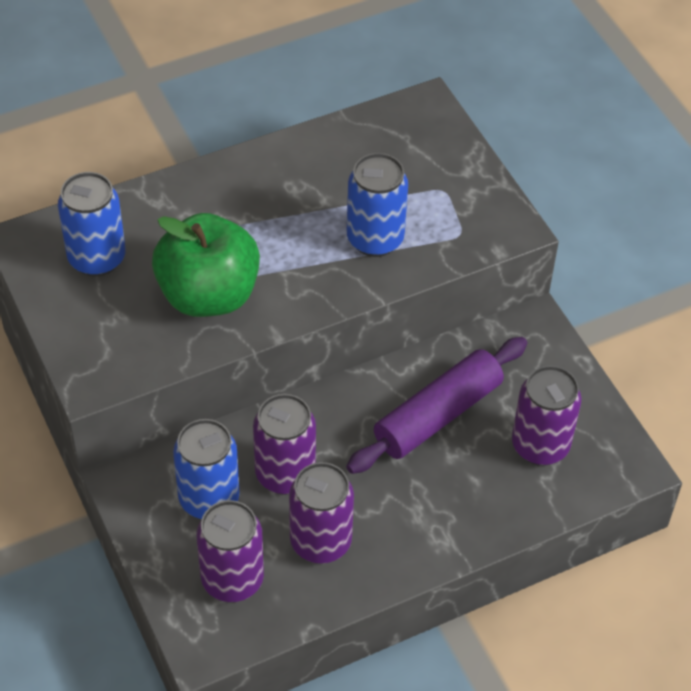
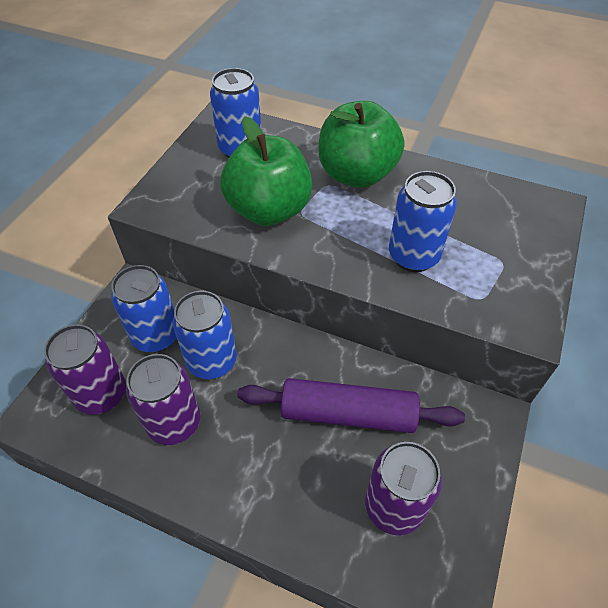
camera: 50 degrees right, 0 degrees up
purple can [253,394,316,495] -> blue can [173,291,237,379]
none -> green apple [318,101,404,188]

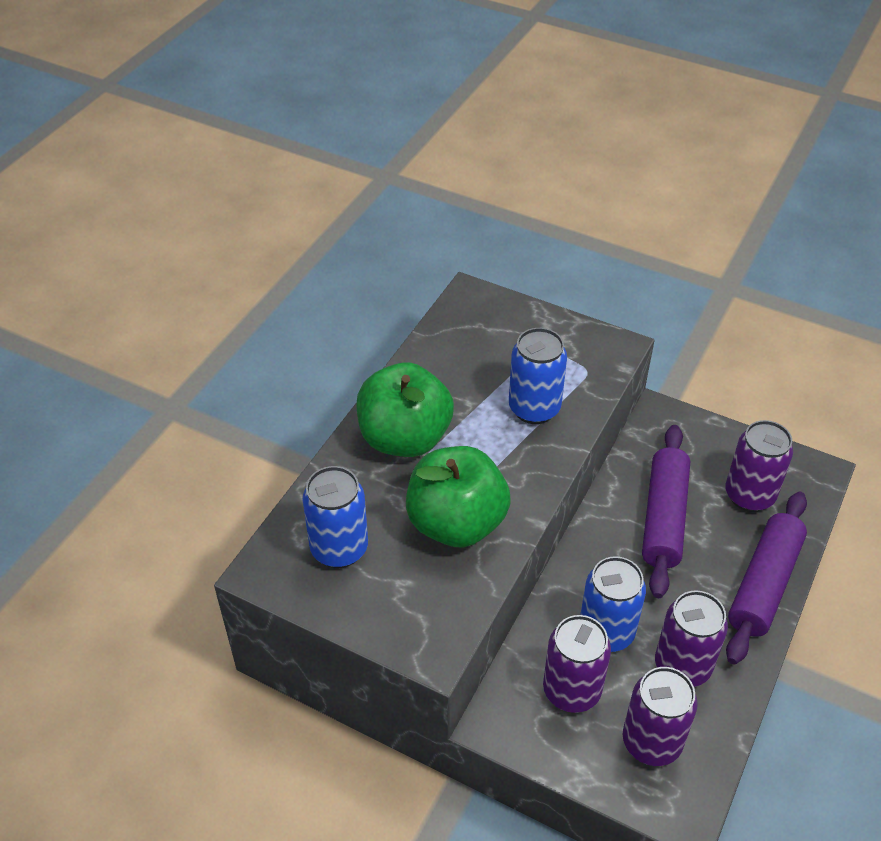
camera: 85 degrees left, 5 degrees down
blue can [111,265,177,353] -> purple can [543,615,611,713]
none -> purple rolling pin [726,492,807,665]

